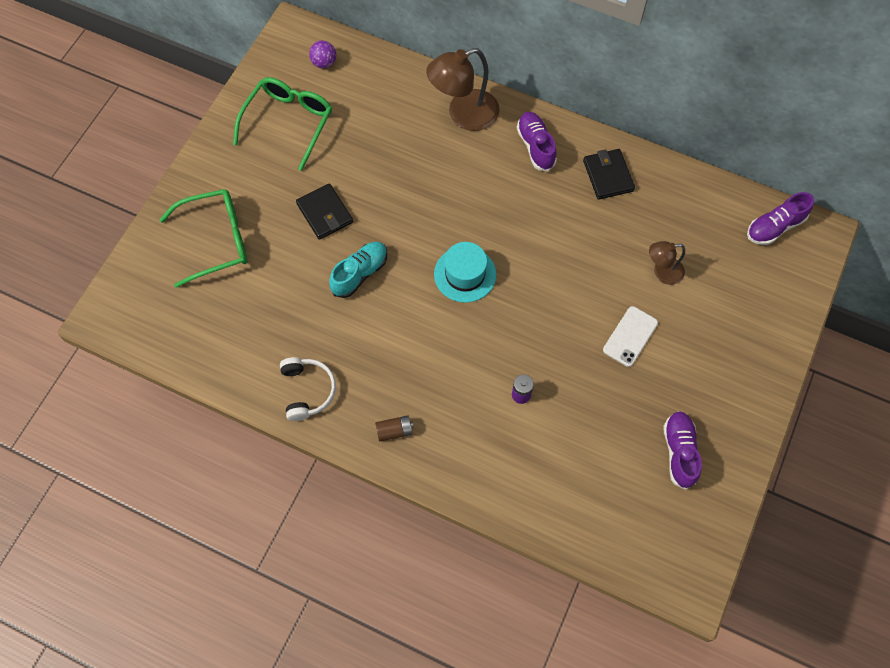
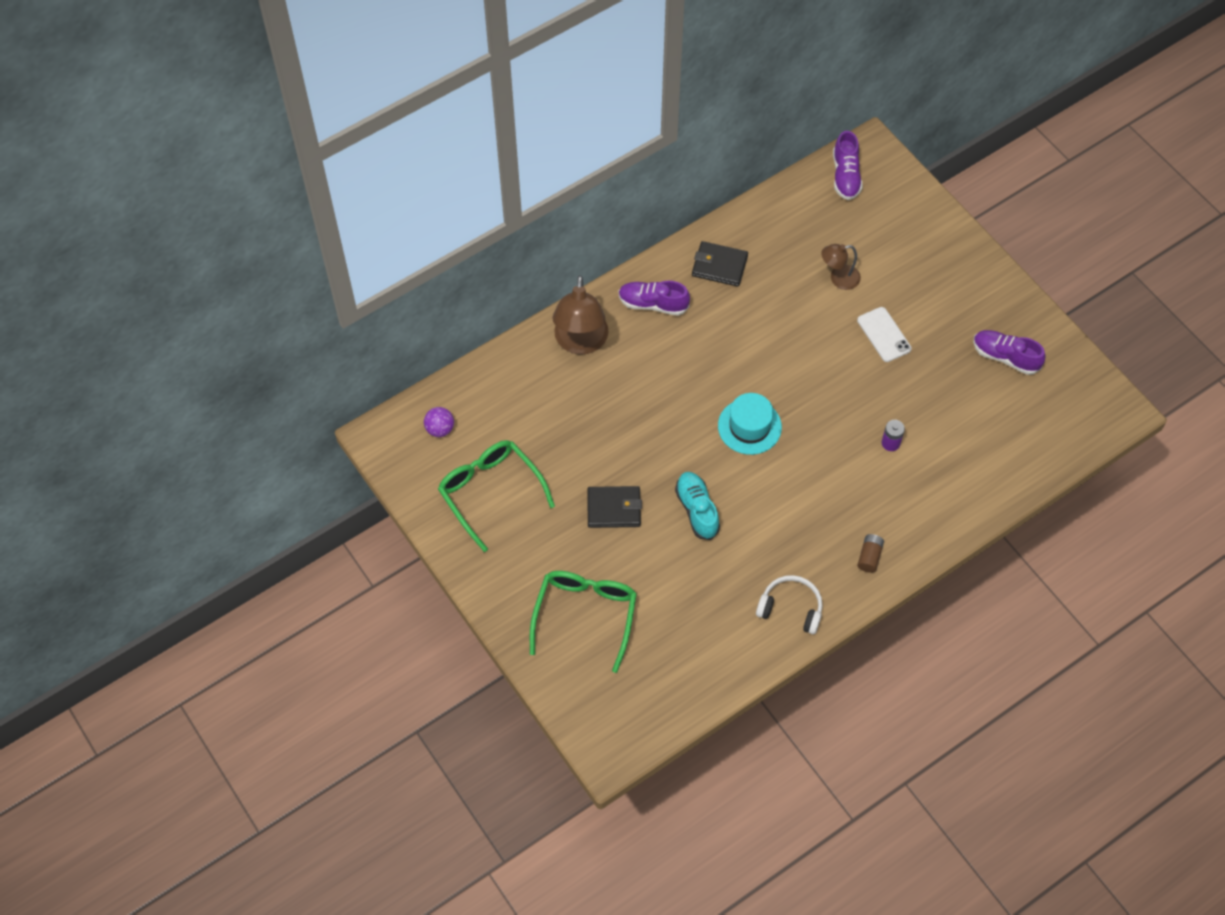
camera: 60 degrees left, 5 degrees down
brown lamp [649,241,685,285] -> brown lamp turned 60 degrees clockwise [821,244,861,290]

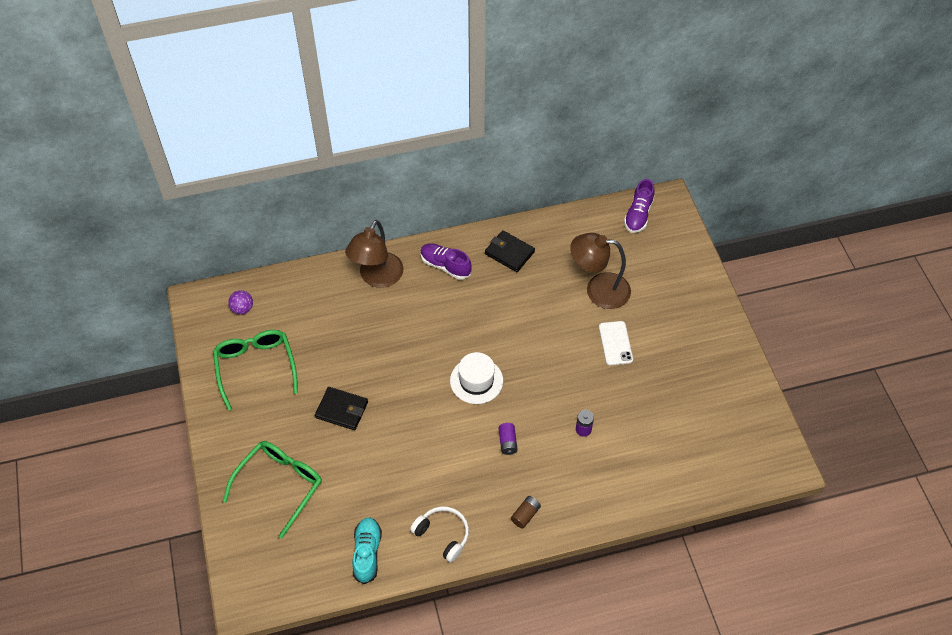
camera: 20 degrees right, 5 degrees down
turquoise shoe [675,472,720,540] -> turquoise shoe moved to [352,517,382,584]
turquoise hat [718,393,782,455] -> white hat [450,352,503,404]
brown lamp [821,244,861,290] -> brown lamp [570,233,631,309], size x1.77
purple shoe [973,330,1046,375] -> none
none -> purple battery [499,423,518,455]

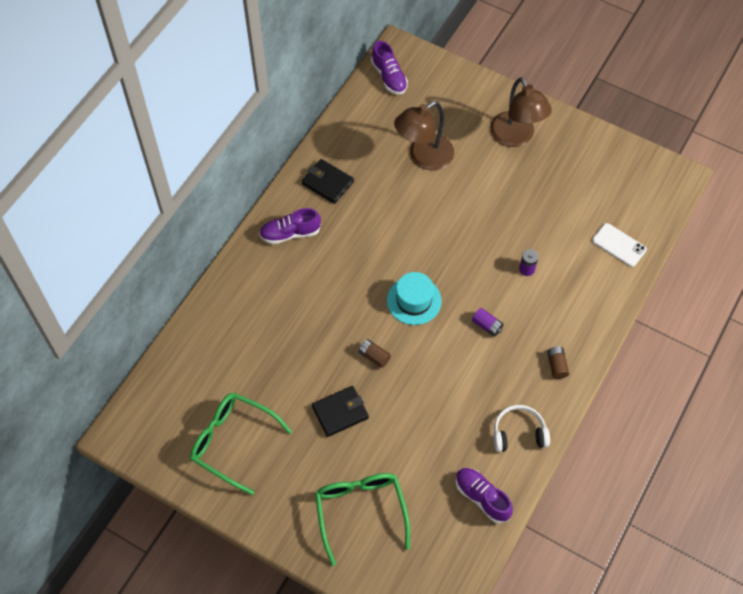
camera: 45 degrees left, 5 degrees up
purple ball [228,290,253,315] -> none
brown lamp [345,220,403,288] -> brown lamp moved to [490,77,552,147]
turquoise shoe [352,517,382,584] -> purple shoe [456,468,513,524]
white hat [450,352,503,404] -> turquoise hat [387,272,442,325]
black wallet [485,230,535,272] -> black wallet turned 45 degrees clockwise [302,159,354,204]
white phone [599,321,633,365] -> white phone moved to [592,223,647,267]
none -> brown battery [359,339,391,368]

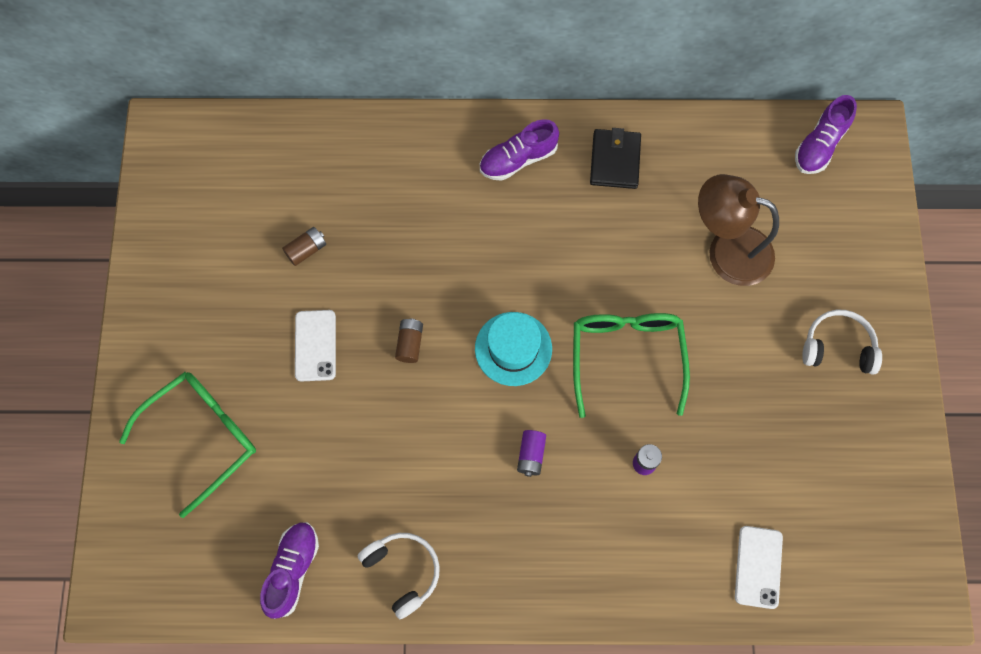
camera: 60 degrees right, 10 degrees up
green glasses [190,393,292,495] -> green glasses moved to [573,313,690,418]
purple shoe [259,208,321,244] -> purple shoe turned 75 degrees counterclockwise [480,119,559,181]
black wallet [312,386,369,437] -> white phone [295,310,336,382]
brown lamp [490,77,552,147] -> white headphones [802,310,882,375]
brown battery [547,346,569,379] -> brown battery moved to [282,227,326,266]

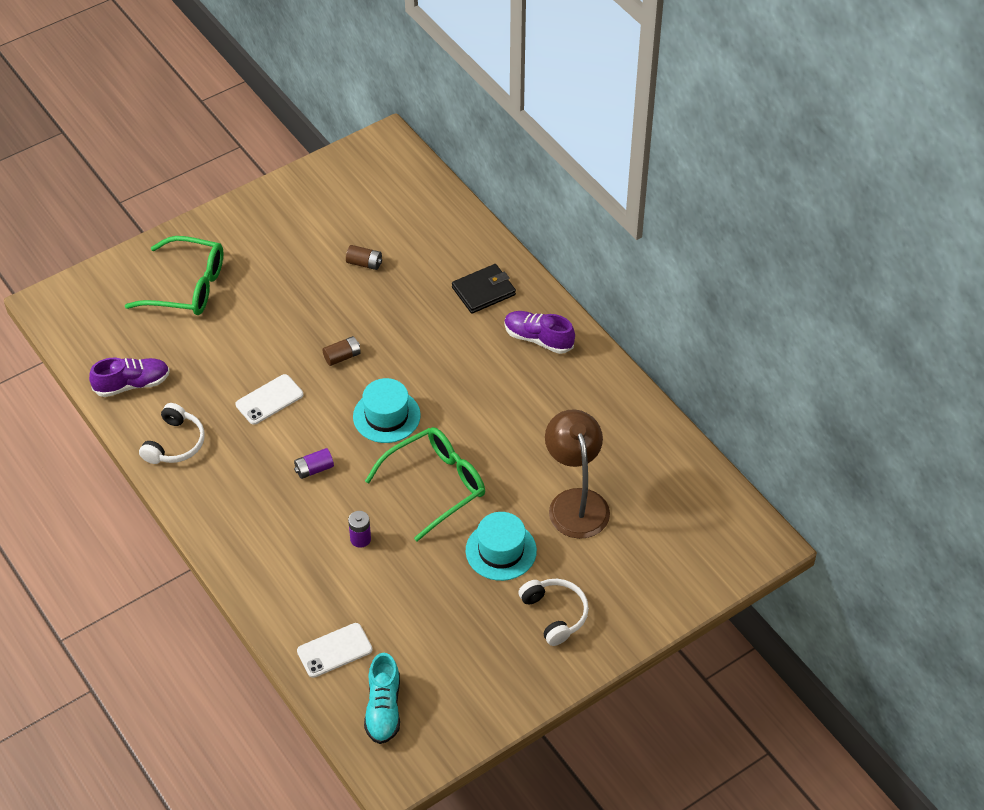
camera: 55 degrees right, 20 degrees down
white phone [295,310,336,382] -> white phone moved to [236,374,303,425]
black wallet [590,128,641,189] -> black wallet moved to [452,264,516,314]
purple shoe [795,95,857,174] -> none
none -> turquoise shoe [364,653,400,744]
none -> turquoise hat [466,512,537,581]

